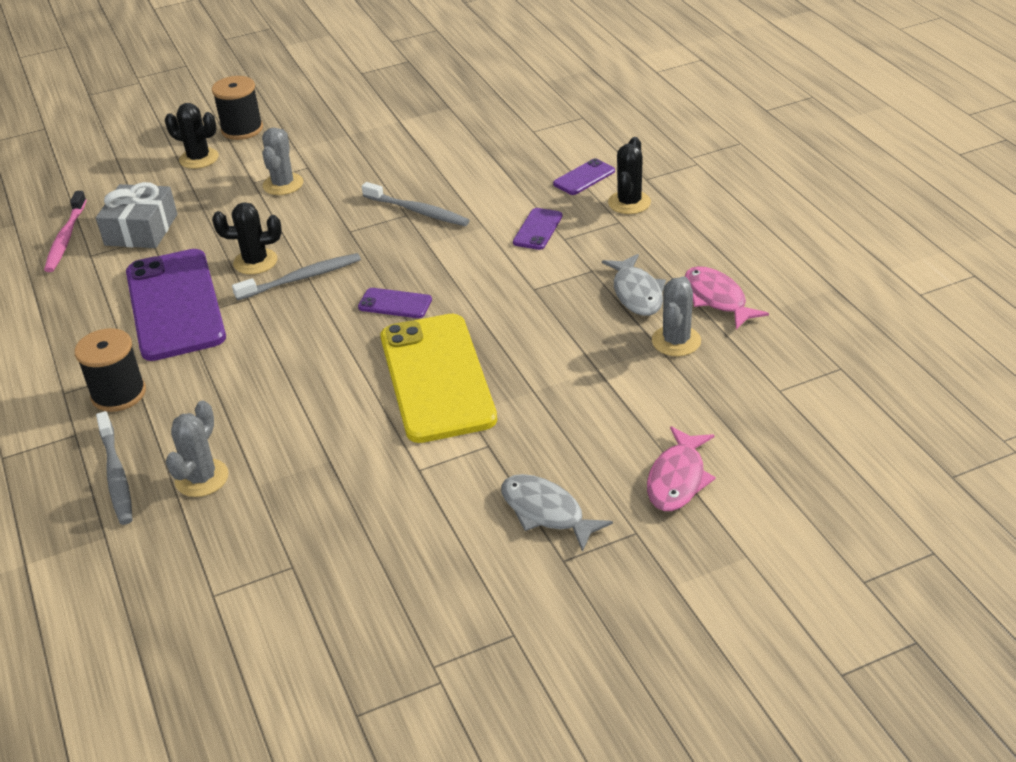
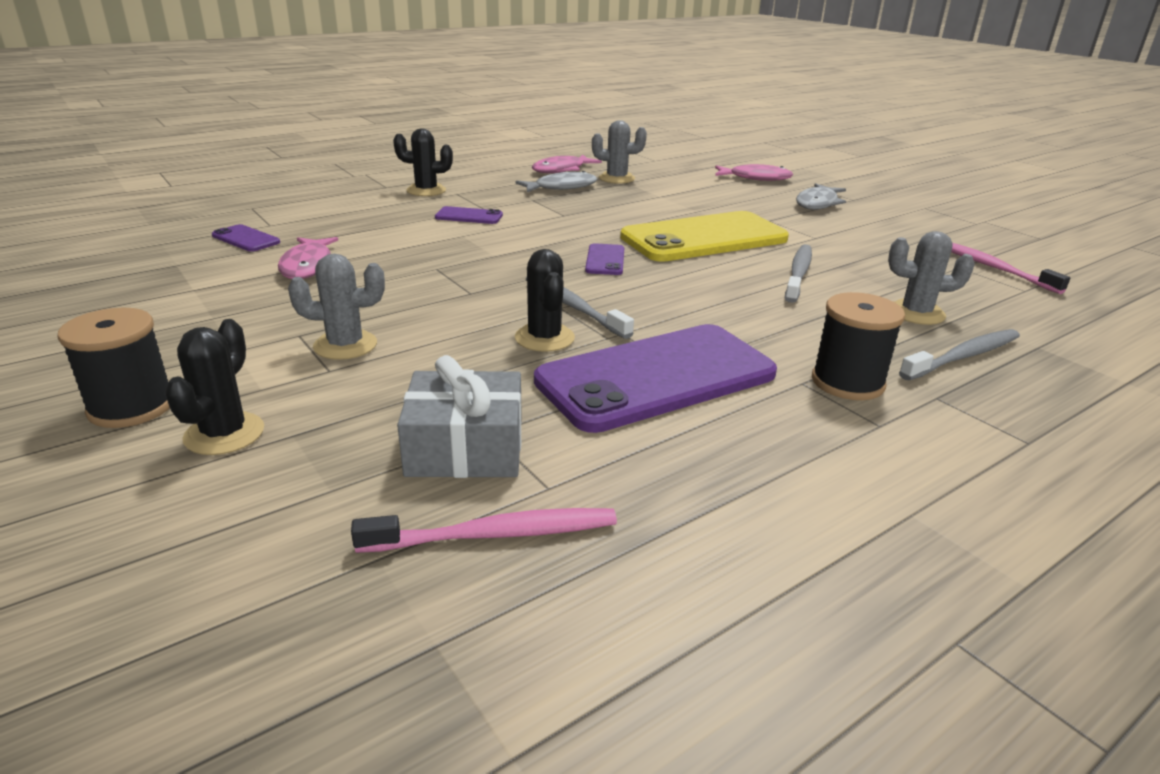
camera: 105 degrees left, 10 degrees down
grey toothbrush [362,182,470,226] -> grey toothbrush moved to [785,244,812,303]
purple phone [553,158,615,195] -> purple phone moved to [212,224,280,252]
none -> pink fish [278,237,338,279]
none -> pink toothbrush [951,243,1070,294]

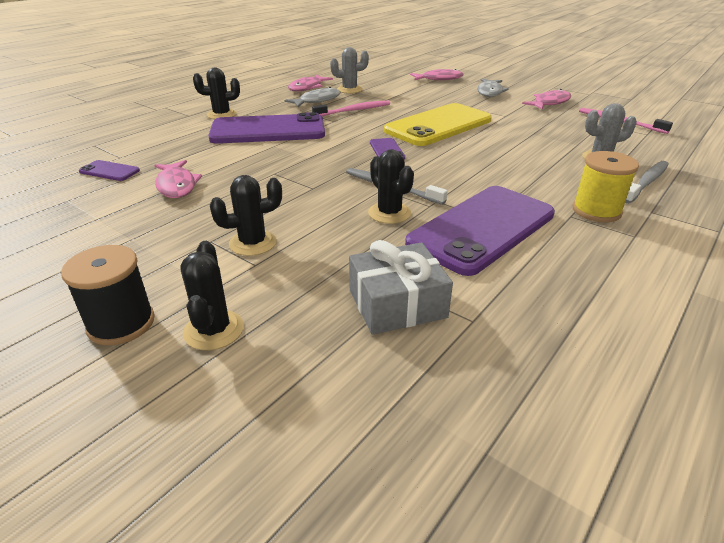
camera: 15 degrees left, 5 degrees up
grey cactus [288,254,385,360] -> black cactus [210,175,282,256]
pink toothbrush [351,508,617,553] -> pink toothbrush moved to [312,101,390,116]
purple phone [435,206,503,224] -> purple phone [208,112,325,144], size x2.37
grey toothbrush [785,244,812,303] -> none
black spool [812,292,905,400] -> yellow spool [573,151,639,222]
none -> pink fish [522,89,571,110]

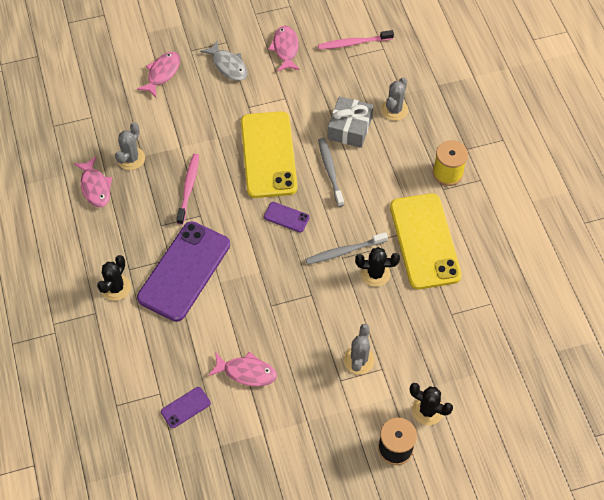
camera: 55 degrees left, 25 degrees up
black cactus [210,175,282,256] -> grey cactus [344,324,375,374]
grey fish [285,87,340,107] -> none
grey gift [349,240,453,335] -> grey gift moved to [328,96,373,148]
purple phone [405,186,555,276] -> yellow phone [390,193,462,289]
grey toothbrush [625,161,669,204] -> grey toothbrush moved to [318,138,344,207]

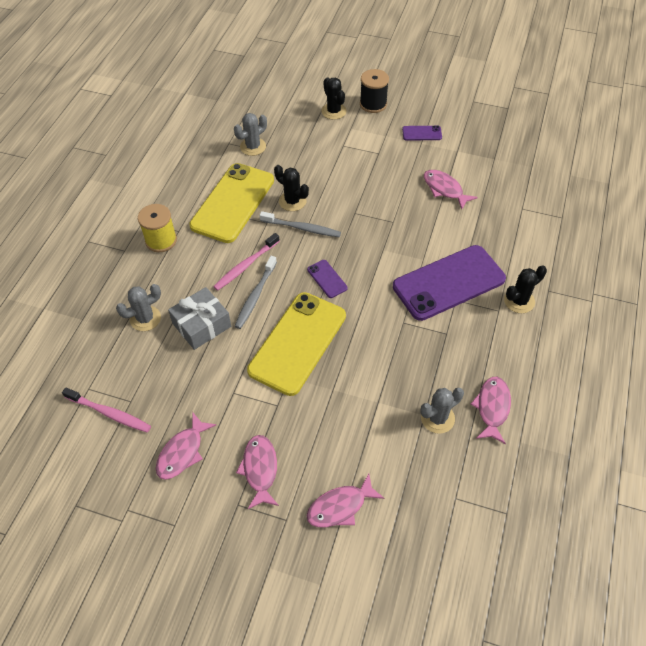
camera: 145 degrees left, 5 degrees down
purple phone [161,387,211,428] -> purple phone moved to [402,126,442,141]
pink toothbrush [176,154,199,225] -> pink toothbrush moved to [213,233,280,291]
grey fish [200,40,248,81] -> pink fish [236,435,279,509]
grey cactus [344,324,375,374] -> grey cactus moved to [234,113,267,156]

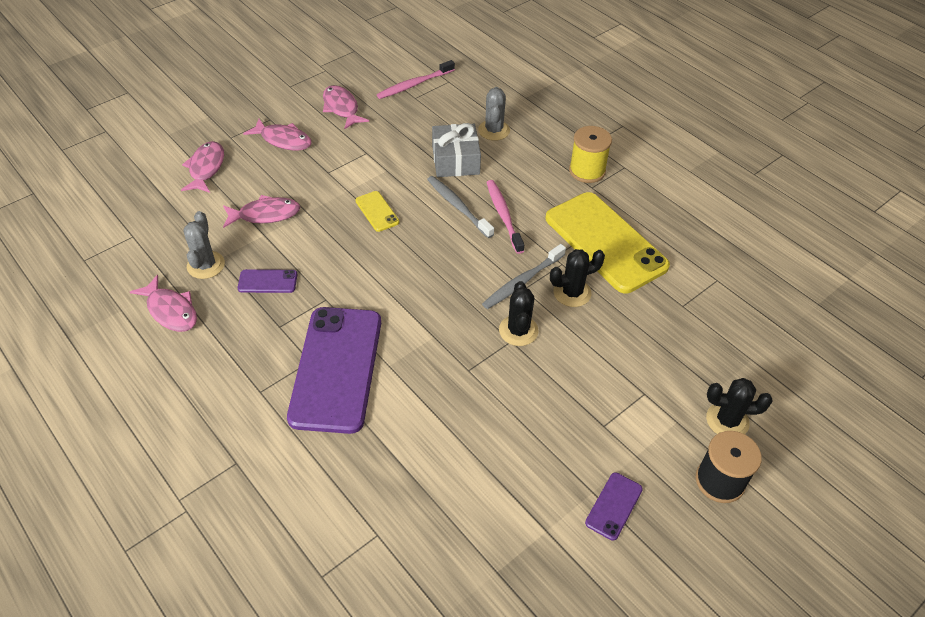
camera: 120 degrees right, 5 degrees down
grey cactus [234,113,267,156] -> none
yellow phone [247,292,346,396] -> yellow phone [355,191,399,232], size x0.42
purple phone [307,260,348,298] -> purple phone moved to [238,269,297,293]
pink fish [424,170,478,209] -> pink fish moved to [223,195,300,228]
black cactus [504,265,547,313] -> black cactus moved to [499,281,539,346]

